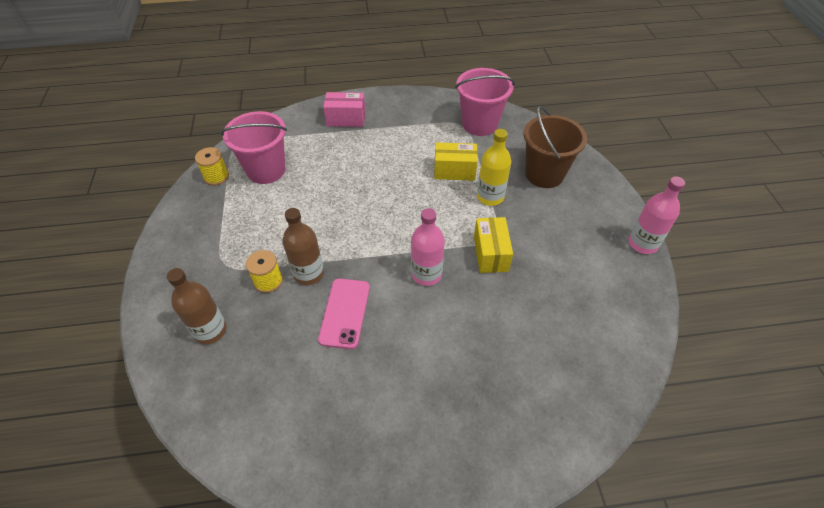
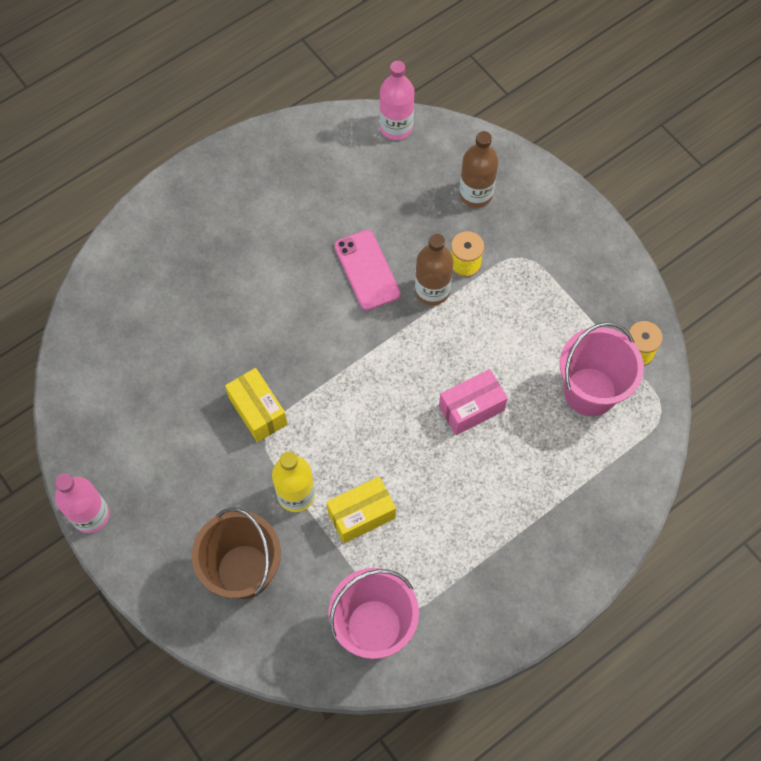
camera: 150 degrees right, 15 degrees up
pink box [323,92,366,127] -> pink box moved to [439,369,508,435]
pink bottle [411,208,445,286] -> pink bottle moved to [380,61,414,140]

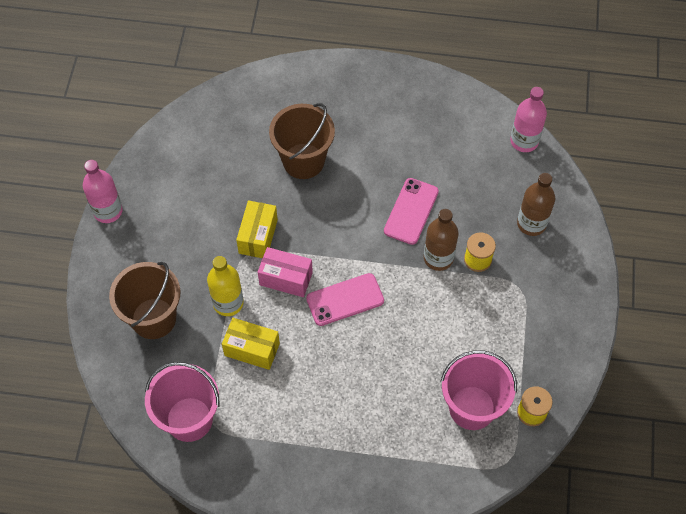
camera: 45 degrees right, 5 degrees down
pink box [439,369,508,435] -> pink box moved to [258,247,313,297]
none -> brown bucket [269,103,335,179]
none -> pink phone [306,273,384,326]

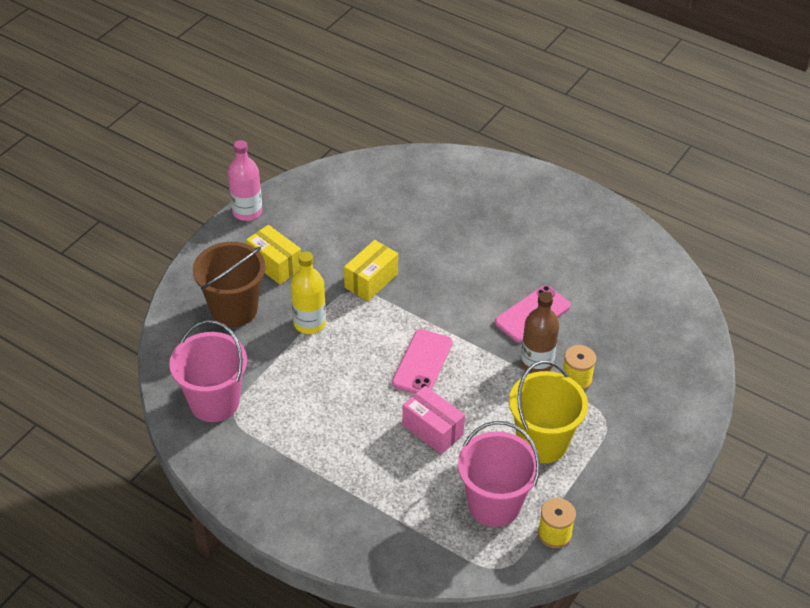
camera: 25 degrees right, 15 degrees down
yellow box [222,318,280,370] -> yellow box moved to [246,225,301,285]
pink box [258,247,313,297] -> pink box moved to [402,386,465,454]
brown bucket [269,103,335,179] -> none
pink phone [306,273,384,326] -> pink phone turned 75 degrees counterclockwise [392,329,453,394]
pink bottle [510,87,547,152] -> none
brown bottle [517,173,555,236] -> none
none -> yellow bucket [509,361,588,463]

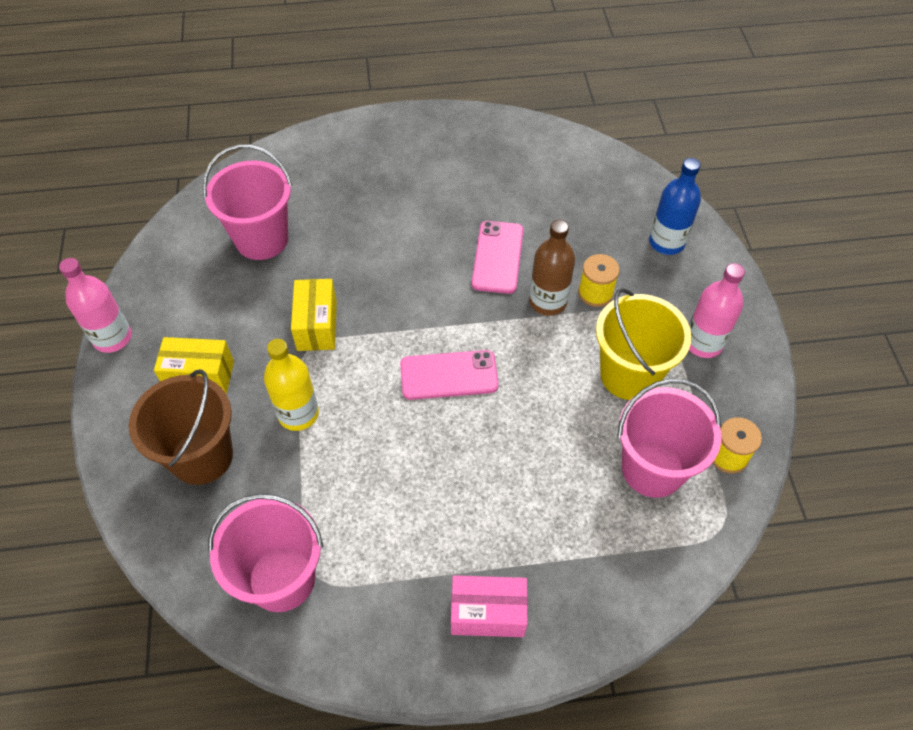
camera: 40 degrees left, 10 degrees up
pink phone [392,329,453,394] -> pink phone turned 75 degrees counterclockwise [400,350,499,400]
pink box [402,386,465,454] -> pink box moved to [451,575,528,637]
none -> pink bucket [203,145,292,260]
none -> blue bottle [649,158,701,255]
none -> pink bottle [689,263,745,358]

